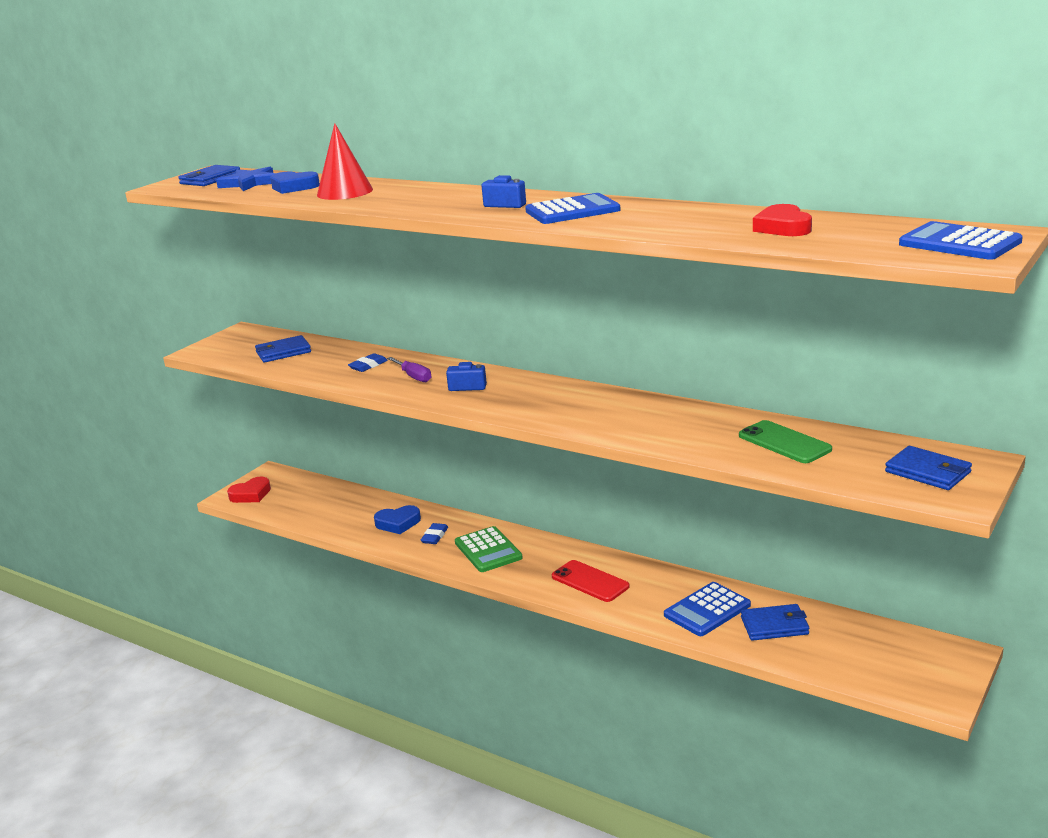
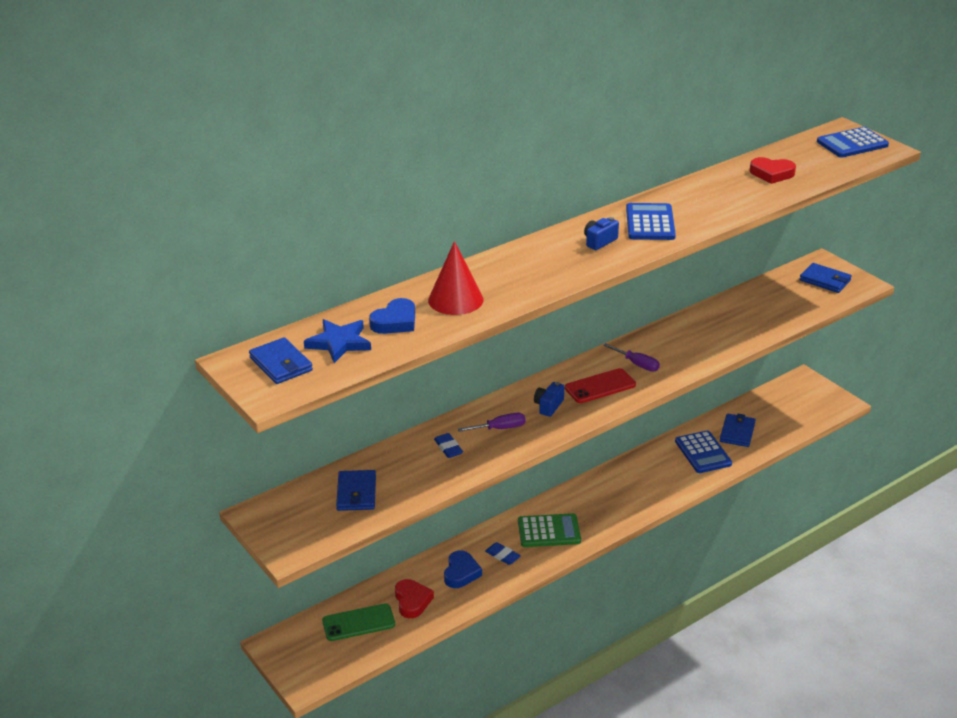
camera: 70 degrees left, 10 degrees up
red heart [227,476,271,503] -> red heart moved to [395,579,434,618]
red phone [552,560,630,602] -> red phone moved to [565,368,636,403]
green phone [739,420,832,463] -> green phone moved to [322,603,395,641]
blue wallet [885,446,972,490] -> blue wallet turned 60 degrees clockwise [800,263,852,293]
none -> purple screwdriver [603,343,660,371]

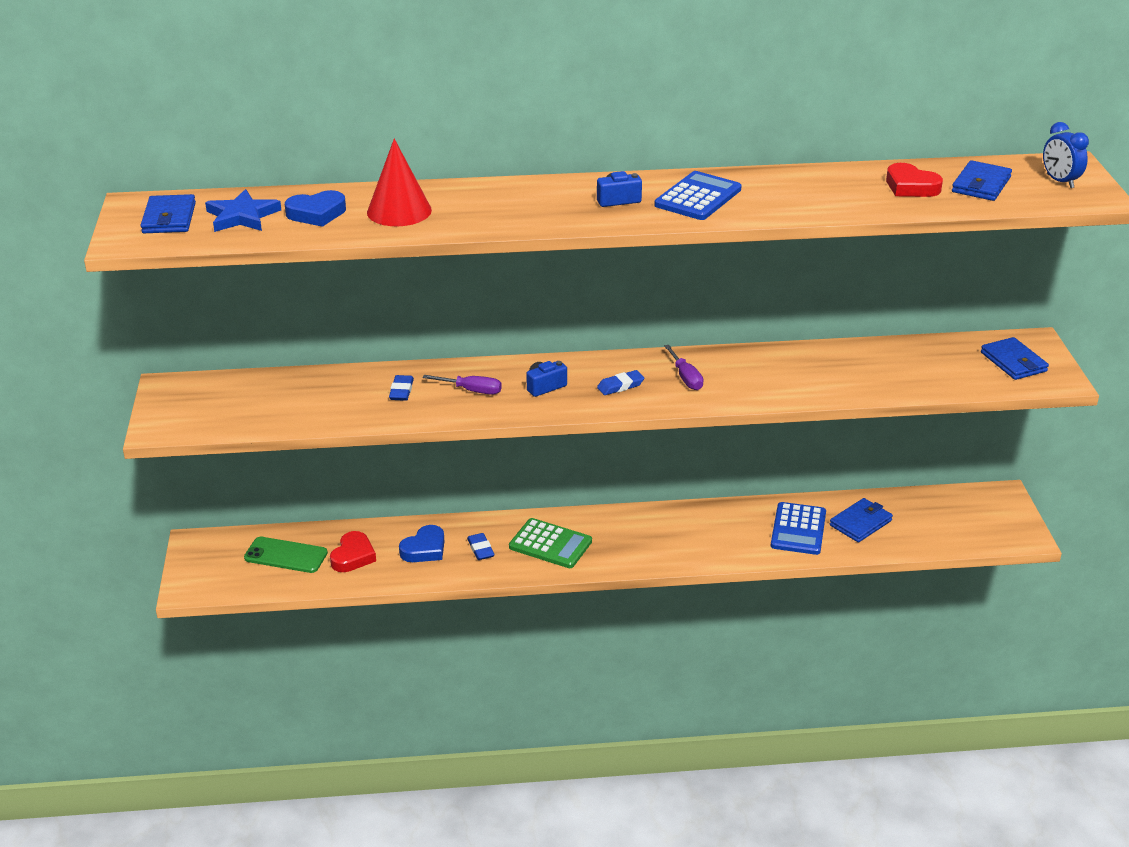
camera: 30 degrees right, 0 degrees up
blue wallet [336,470,376,511] -> blue wallet moved to [952,160,1012,201]
red phone [565,368,636,403] -> blue eraser [597,370,644,395]
blue calculator [817,127,889,158] -> blue clock [1043,122,1089,188]

